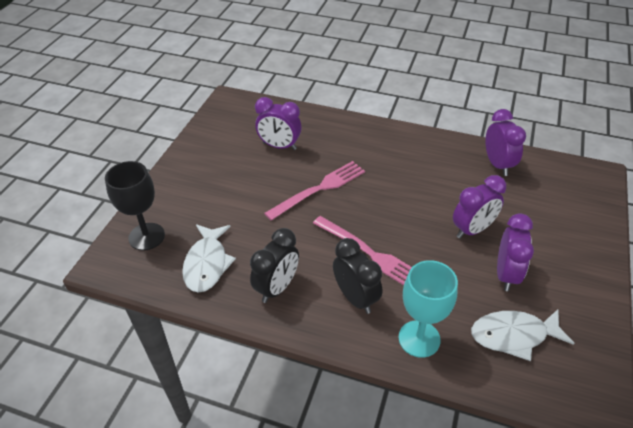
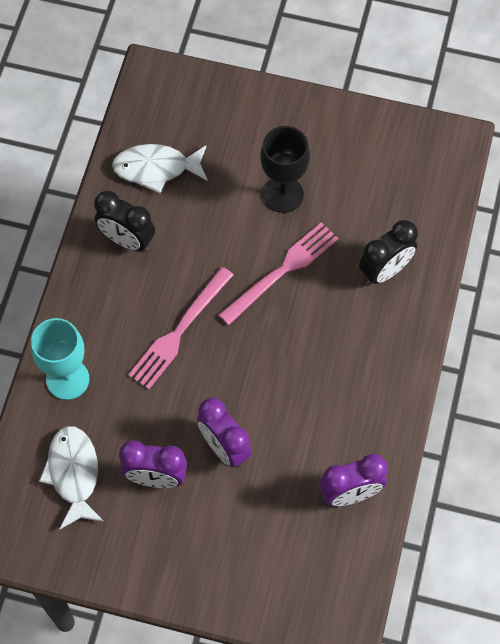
camera: 85 degrees right, 20 degrees up
black goblet [105,161,165,251] -> black goblet moved to [260,126,310,213]
purple clock [255,97,302,150] -> none
pink fork [264,161,365,220] -> pink fork turned 90 degrees counterclockwise [219,222,339,325]
black clock [333,238,382,314] -> black clock moved to [359,220,418,285]

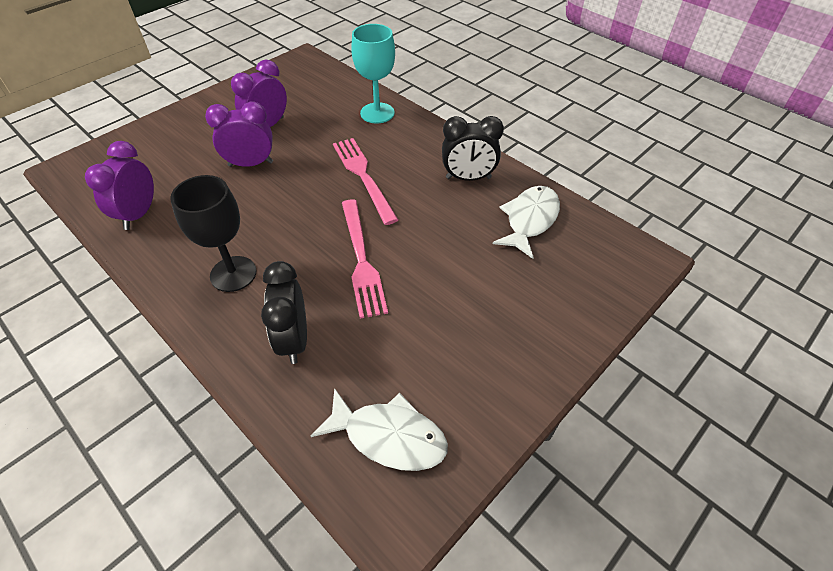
camera: 120 degrees right, 15 degrees down
white fish [39,426,104,529] -> white fish moved to [311,388,448,471]
black clock [94,191,155,251] -> black clock turned 150 degrees counterclockwise [442,116,504,181]
black goblet [260,126,310,213] -> black goblet moved to [170,175,257,292]

